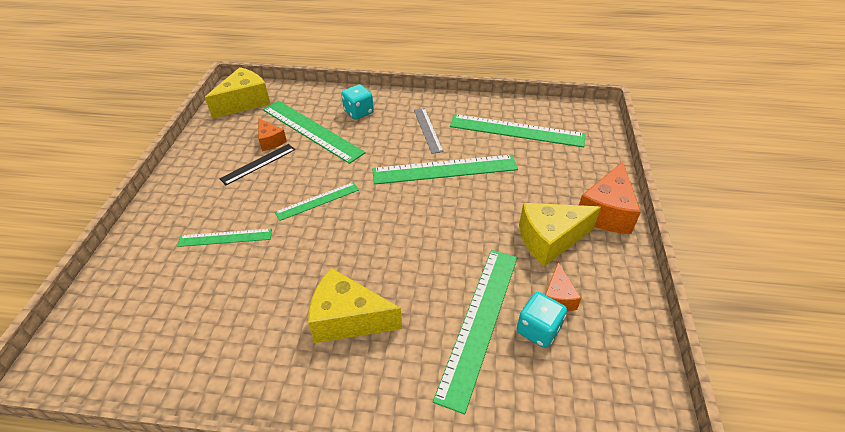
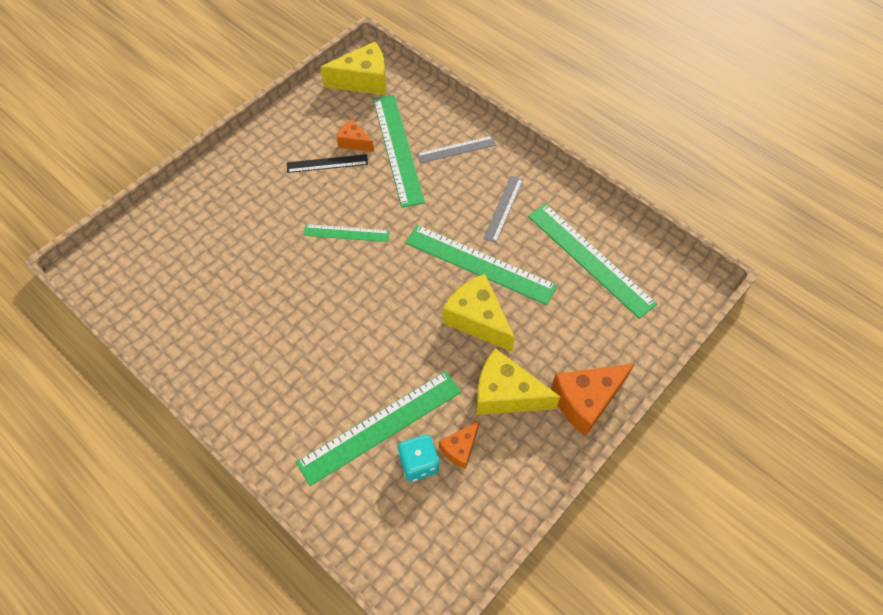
camera: 35 degrees right, 15 degrees up
green ruler [177,228,272,247] -> none
orange cheese [259,119,287,151] -> orange cheese turned 120 degrees clockwise [337,119,374,152]
yellow cheese [308,268,402,343] -> yellow cheese moved to [443,274,515,352]
turquoise dice [341,84,374,120] -> grey ruler [417,136,496,163]

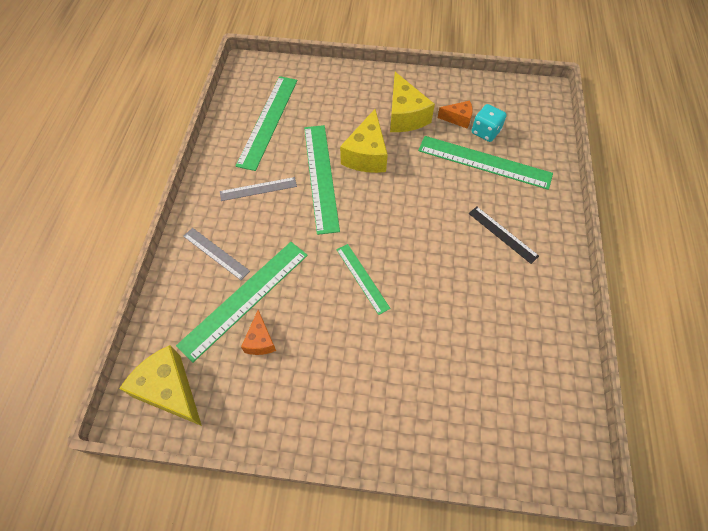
camera: 125 degrees left, 0 degrees up
black ruler [287,154,368,173] -> black ruler moved to [469,207,539,264]
orange cheese [551,364,634,436] -> none

